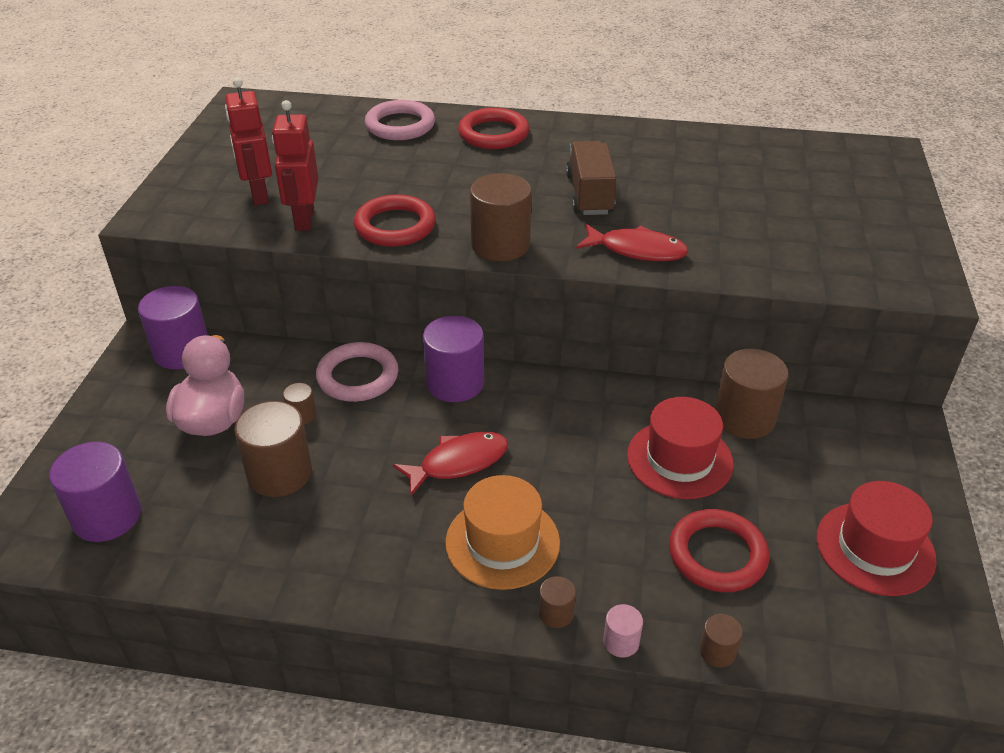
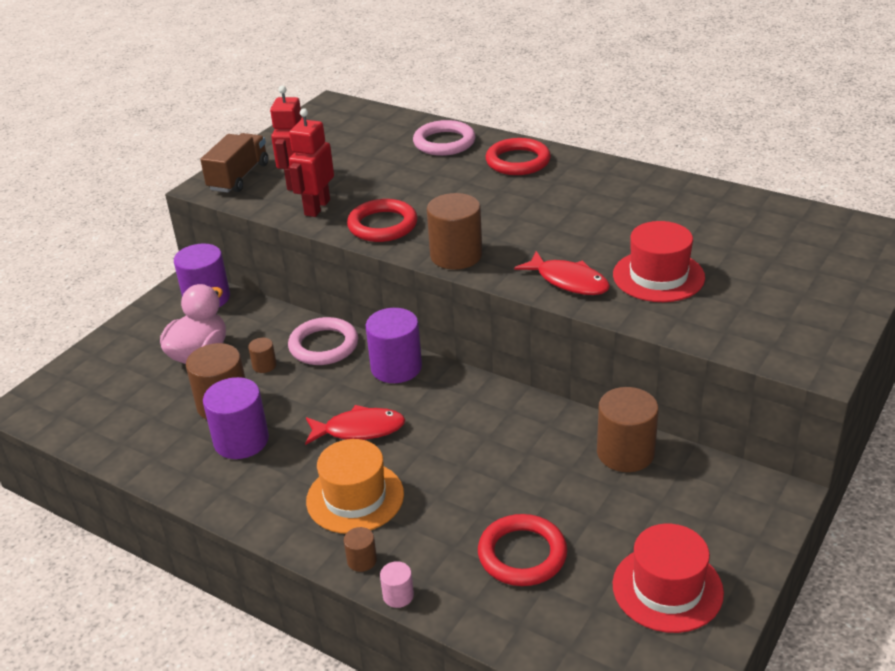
camera: 25 degrees right, 5 degrees down
purple cylinder [49,442,141,542] -> purple cylinder moved to [203,377,269,459]
brown truck [566,141,616,215] -> brown truck moved to [200,133,269,193]
red hat [627,397,734,499] -> red hat moved to [613,221,705,302]
brown cylinder [699,614,743,667] -> none

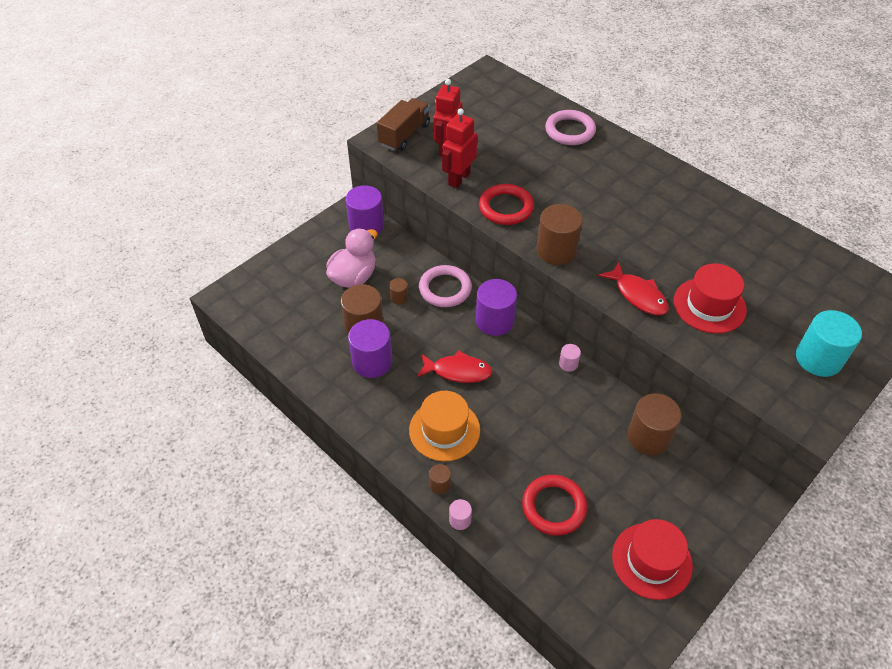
camera: 10 degrees right, 15 degrees up
red ring [486,138,551,175] -> none
none -> pink cylinder [559,344,581,372]
none -> turquoise cylinder [796,310,862,377]

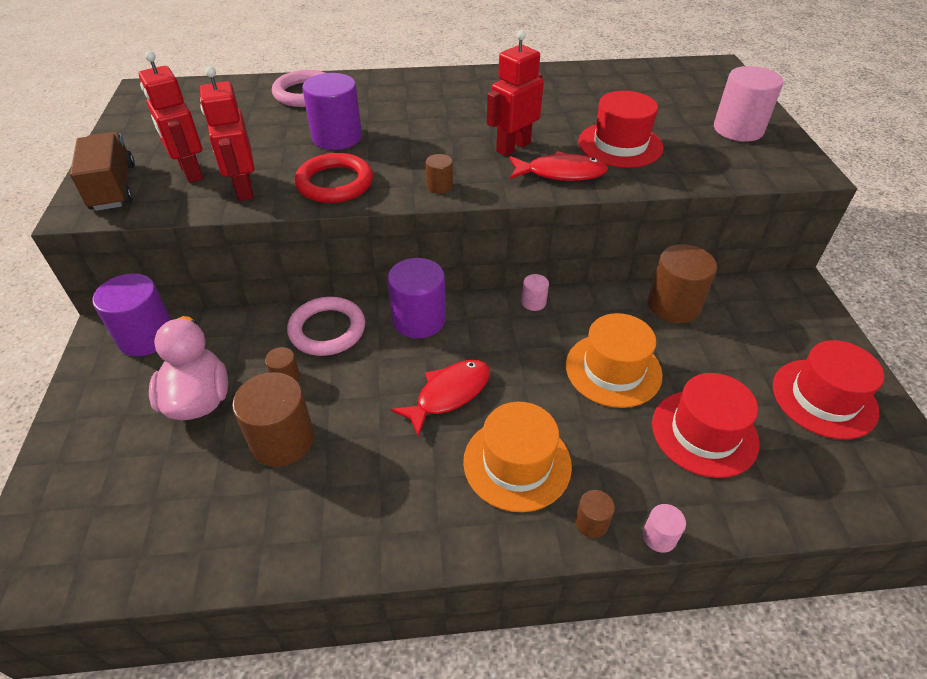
camera: 50 degrees left, 5 degrees down
purple cylinder [348,319,392,378] -> purple cylinder moved to [302,73,362,150]
red ring [522,475,587,535] -> red hat [652,373,759,478]
brown cylinder [536,204,583,265] -> brown cylinder [426,154,453,194], size x0.48
turquoise cylinder [796,310,862,377] -> pink cylinder [714,66,783,142]
none -> red robot [487,30,544,156]
none -> orange hat [566,313,663,408]

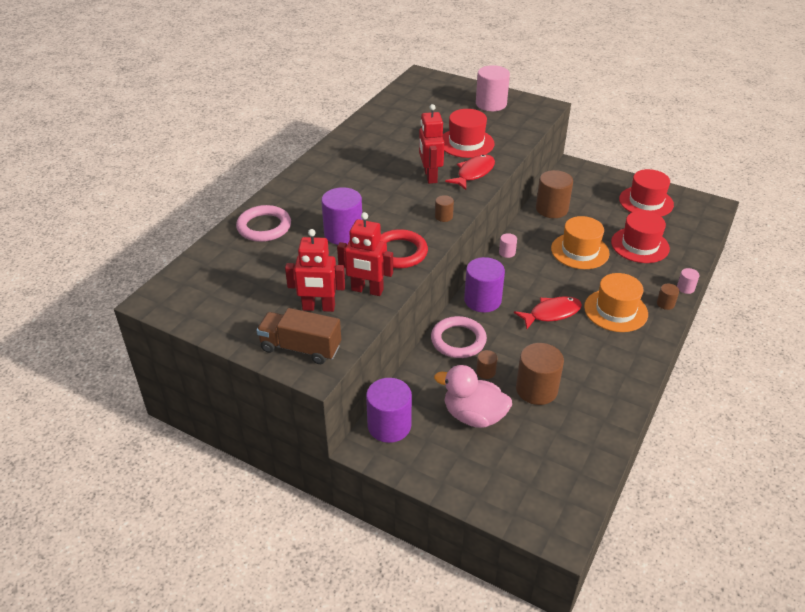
camera: 55 degrees left, 5 degrees down
red fish [391,360,490,437] -> red fish turned 75 degrees clockwise [514,296,582,329]

